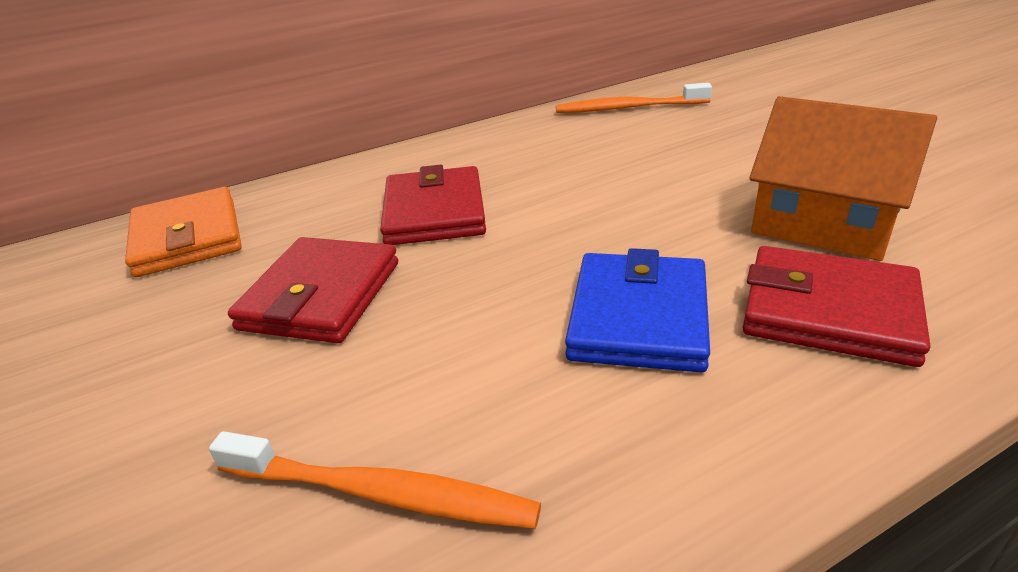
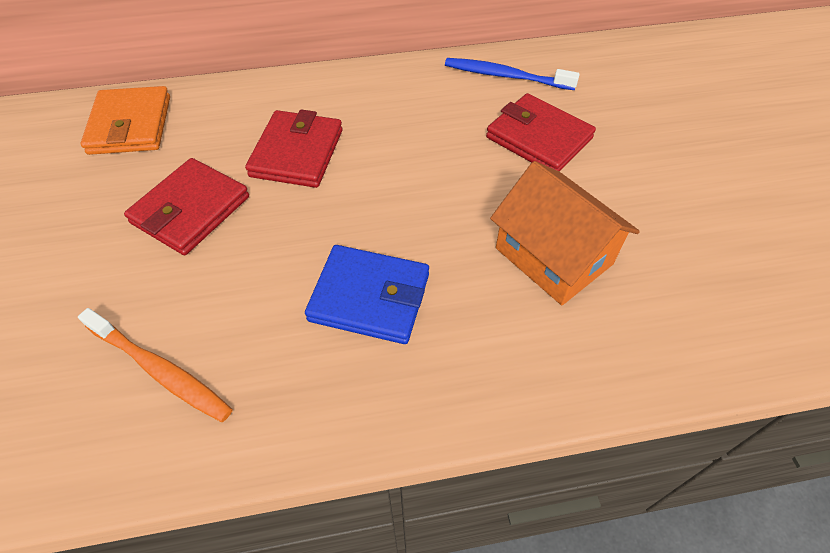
camera: 15 degrees right, 20 degrees up
orange toothbrush [556,83,712,113] -> blue toothbrush [445,58,580,90]
blue wallet [565,248,710,373] -> blue wallet turned 75 degrees clockwise [305,245,429,344]
red wallet [743,246,930,367] -> red wallet moved to [486,93,596,172]

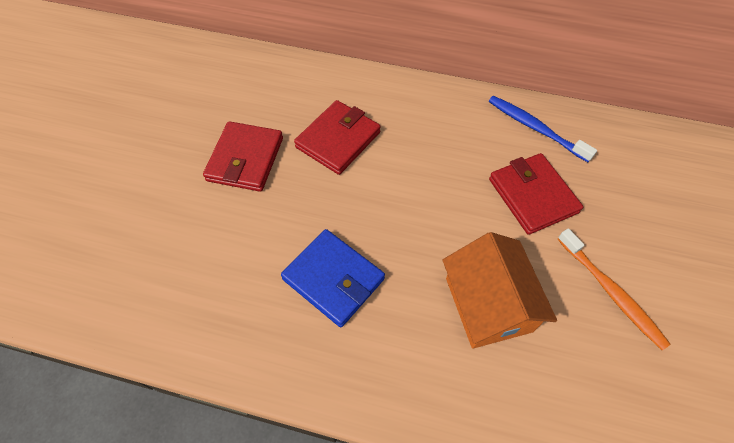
camera: 25 degrees right, 5 degrees up
orange toothbrush [78,308,233,422] -> orange toothbrush moved to [558,228,671,350]
orange wallet [81,86,170,155] -> none
red wallet [124,158,249,255] -> red wallet turned 45 degrees counterclockwise [203,121,283,192]

